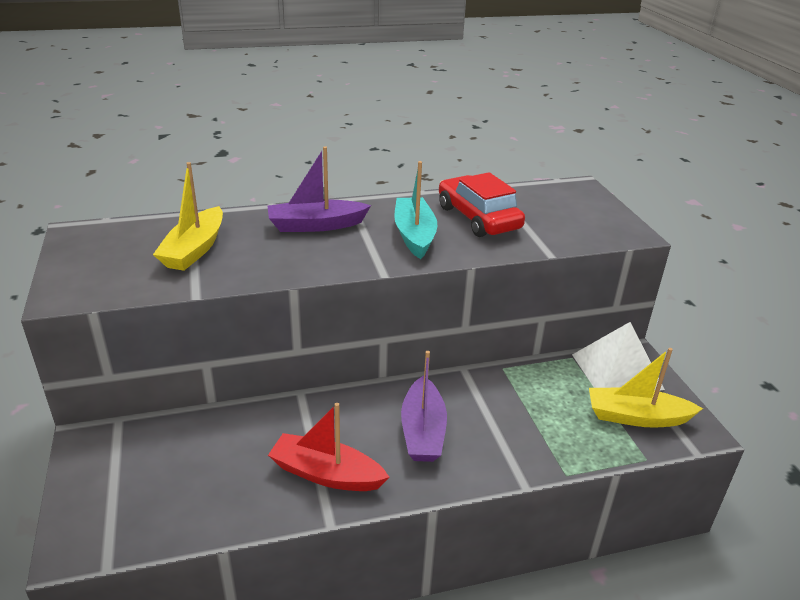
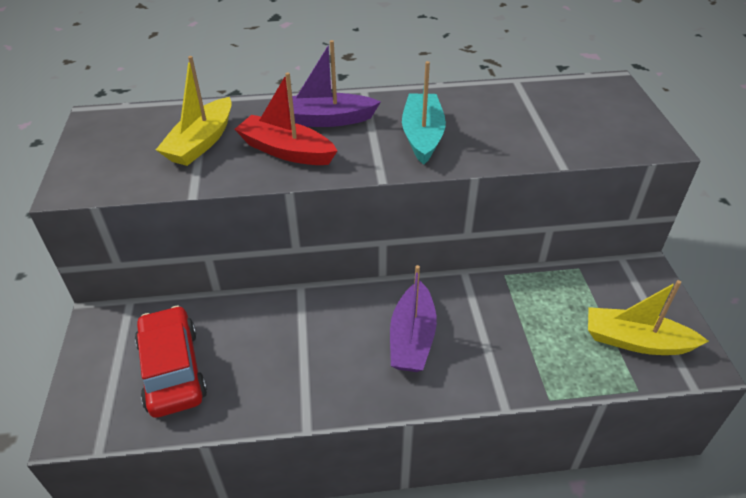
camera: 10 degrees right, 10 degrees up
red boat [268,403,389,491] -> red boat moved to [235,72,337,165]
red car [439,172,525,237] -> red car moved to [135,305,207,418]
white pyramid [572,322,665,390] -> none

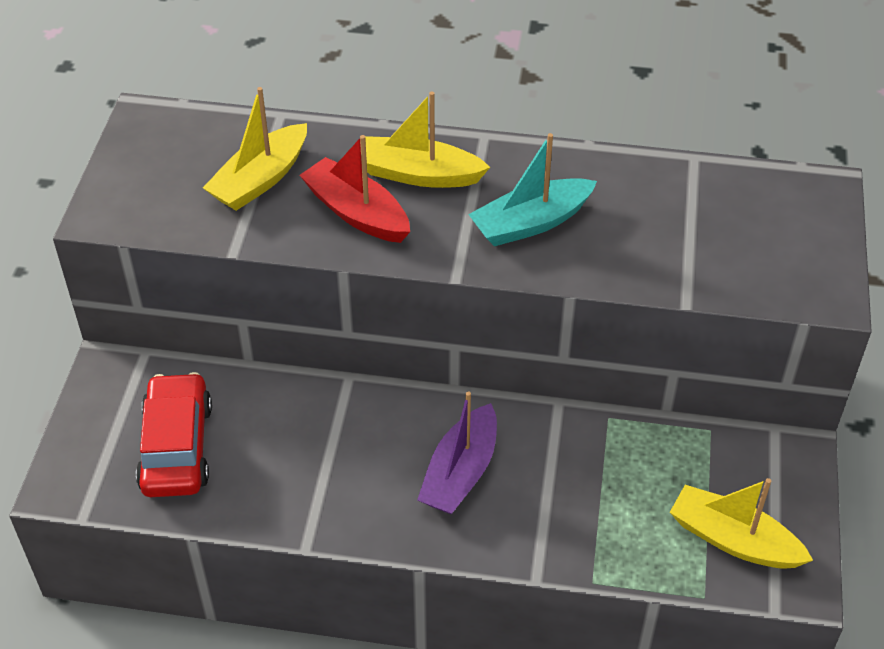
camera: 15 degrees right, 5 degrees up
purple boat [288,40,381,127] -> yellow boat [365,92,490,188]
turquoise boat [402,61,446,165] -> turquoise boat turned 135 degrees counterclockwise [468,133,597,246]

